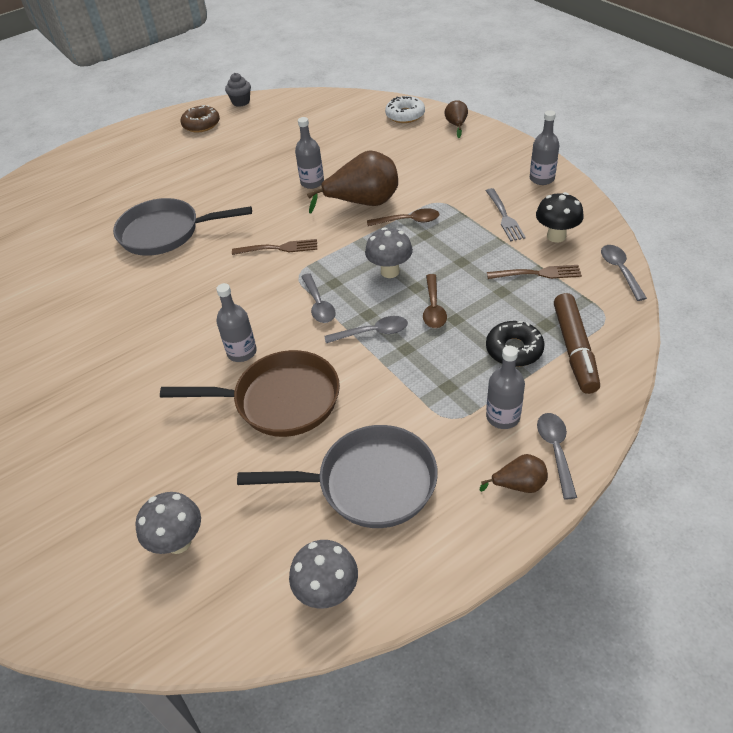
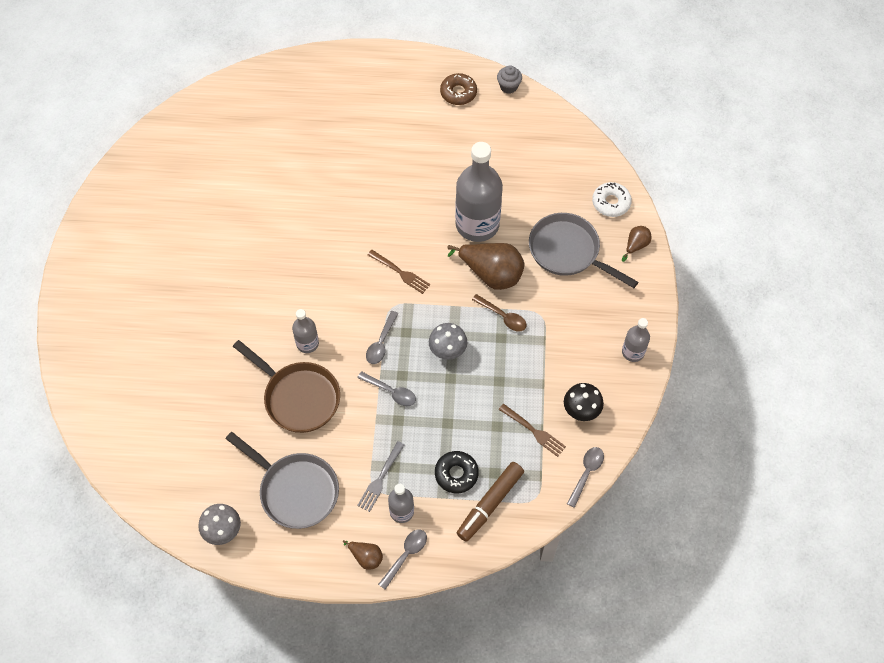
camera: 35 degrees right, 15 degrees up
grey pan [113,198,252,256] -> grey pan moved to [529,213,638,288]
grey mushroom [136,492,201,554] -> none
grey bottle [295,117,324,189] -> grey bottle [455,142,503,242], size x2.04
brown spoon [423,274,447,328] -> none
grey fork [486,188,526,241] -> grey fork moved to [357,441,404,512]

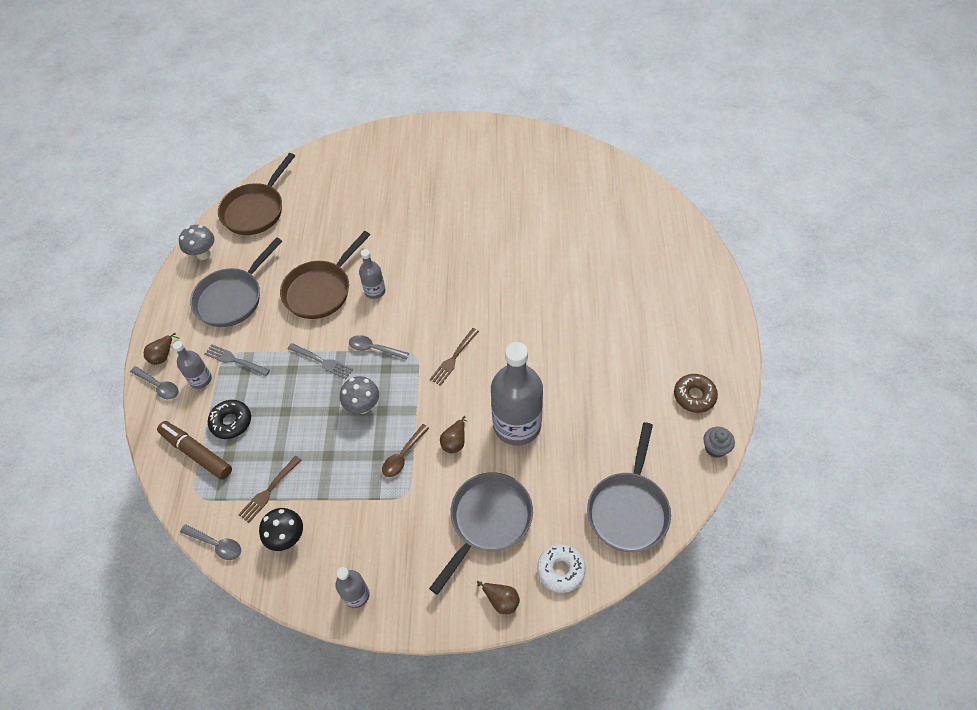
camera: 90 degrees right, 5 degrees down
grey spoon [357,371,416,406] -> grey fork [288,343,353,379]
brown pear [447,243,525,290] -> brown pear [440,416,467,454], size x0.49
none -> brown pan [218,153,295,235]
none -> grey pan [587,422,671,552]

